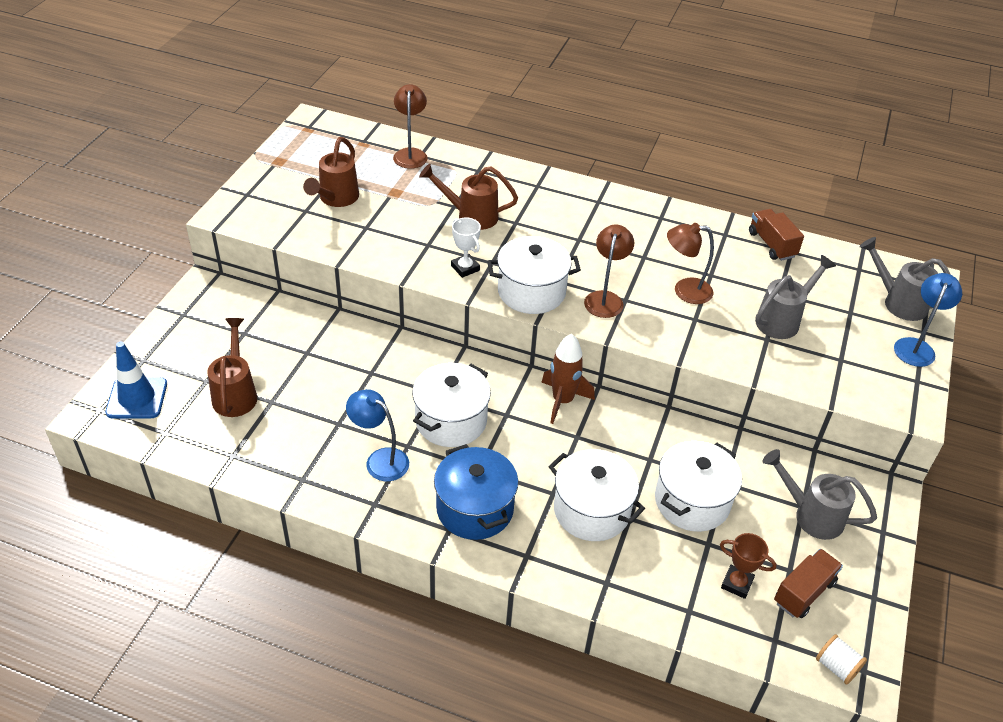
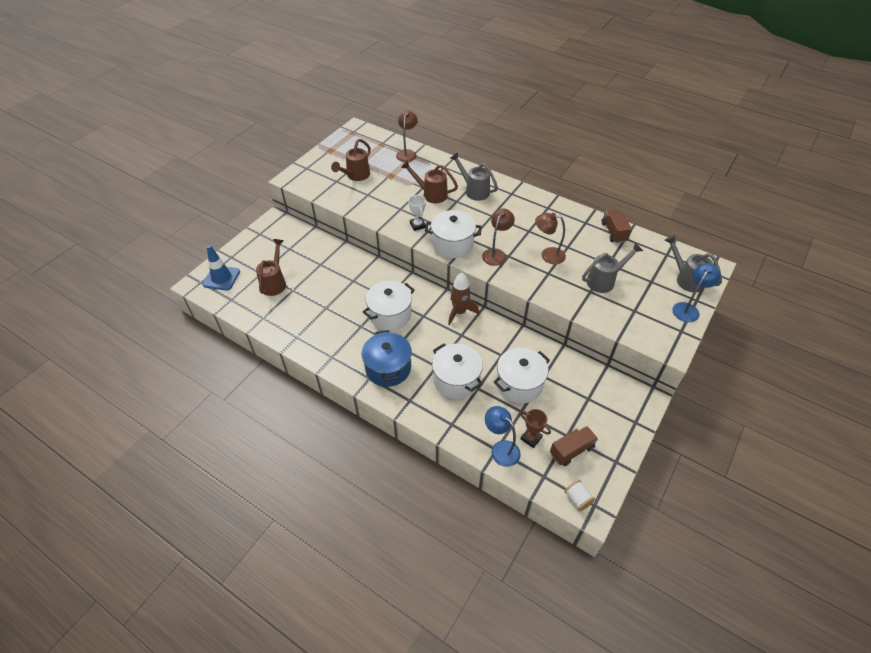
camera: 15 degrees right, 5 degrees up
blue lamp [346,389,409,481] -> blue lamp moved to [485,406,521,467]
grey watering can [763,449,877,540] -> grey watering can moved to [450,153,498,201]

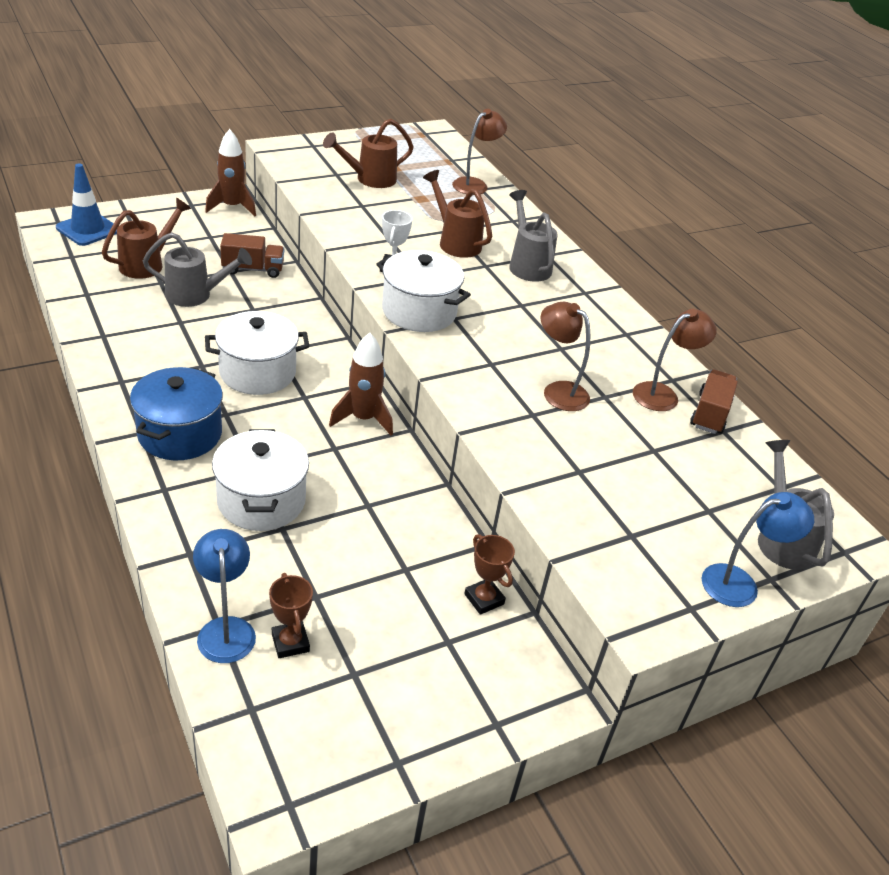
camera: 25 degrees right, 10 degrees down
brown lamp [482,209,515,266] -> brown lamp moved to [633,309,717,411]
white pot [494,348,550,403] -> none
brown truck [550,426,598,466] -> brown truck moved to [220,233,284,278]
white spool [564,480,595,511] -> none
grey watering can [582,243,643,293] -> grey watering can moved to [143,232,252,307]
none -> brown rocket [205,129,256,216]
none -> brown trophy [464,534,515,615]

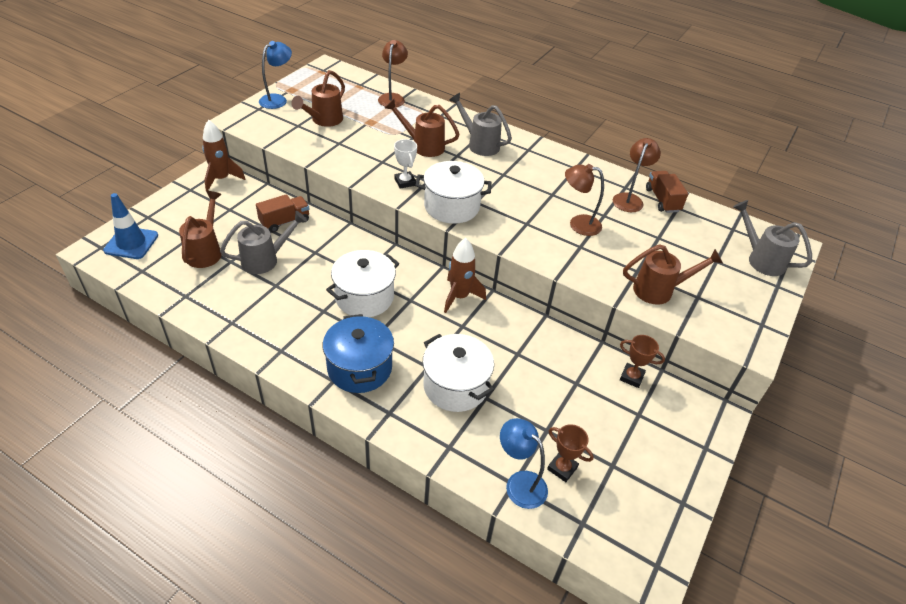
camera: 30 degrees left, 5 degrees up
blue lamp [702,492,814,607] -> blue lamp moved to [259,41,292,109]
none -> brown watering can [623,244,723,305]

